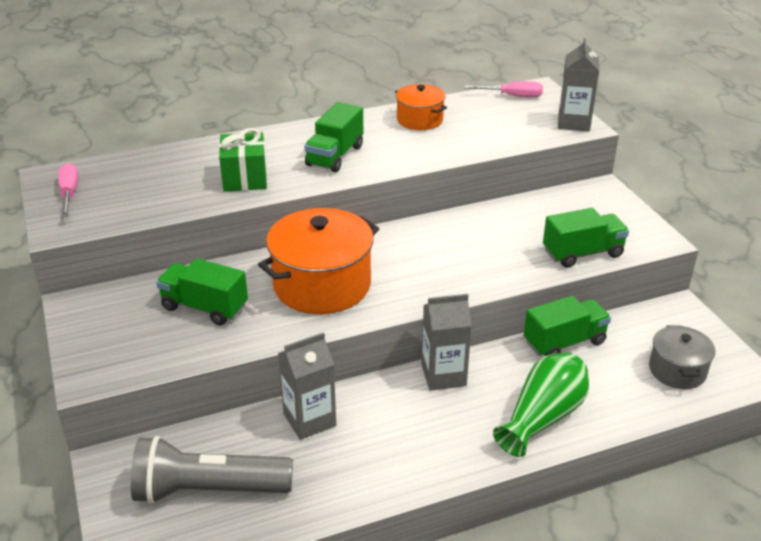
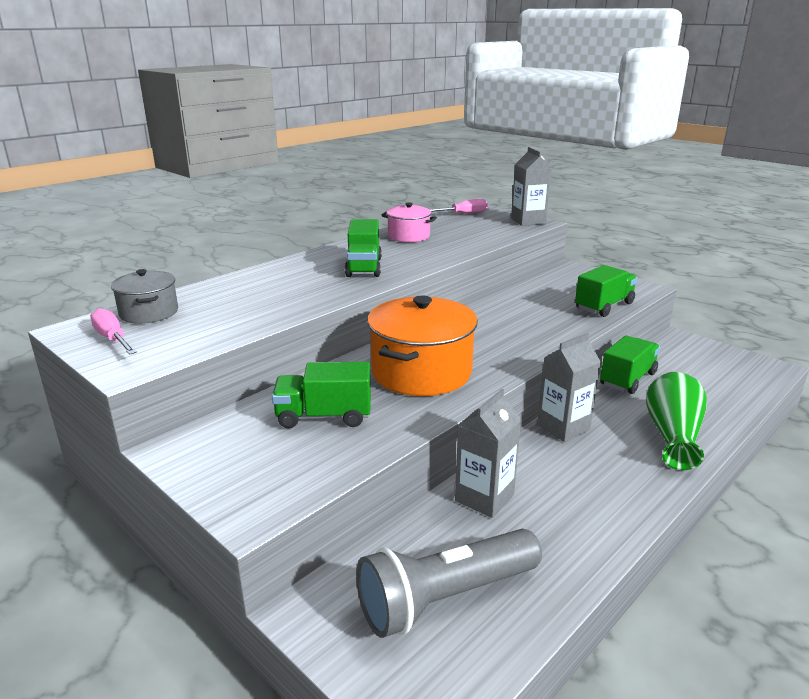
camera: 25 degrees left, 10 degrees down
green gift [219,128,267,192] -> none
orange pot [395,84,447,130] -> pink pot [382,203,437,242]
grey pot [649,325,715,389] -> grey pot moved to [111,269,178,324]

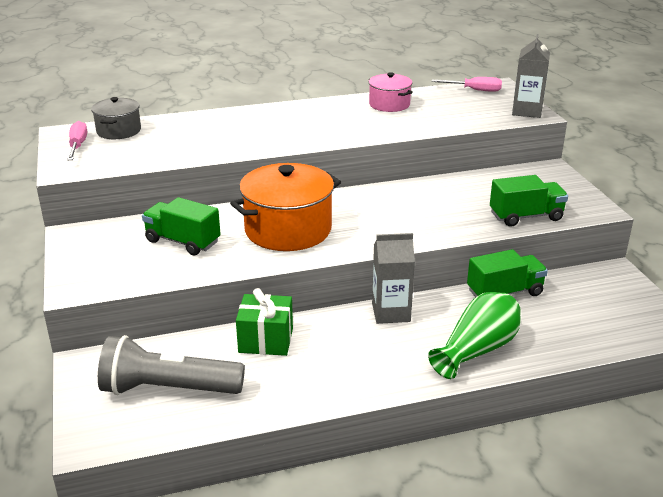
camera: 30 degrees right, 5 degrees up
green truck [345,219,382,277] -> none
grey carton [455,389,521,518] -> green gift [236,288,293,356]

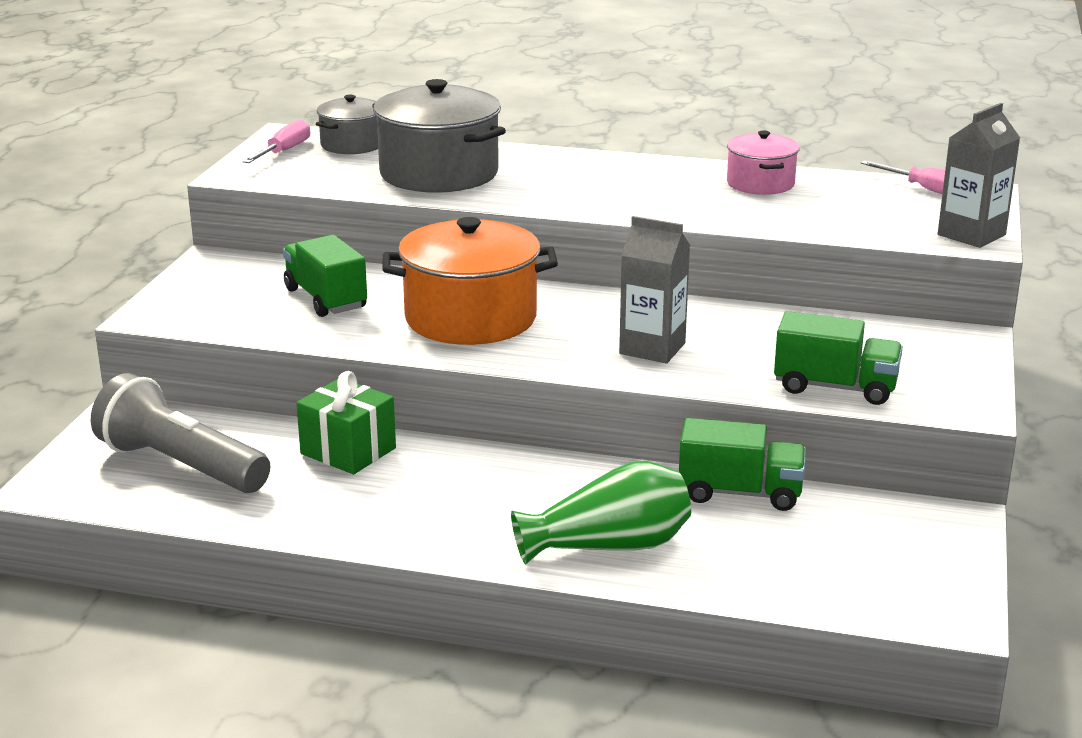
camera: 30 degrees right, 5 degrees down
grey carton [372,233,415,324] -> grey carton moved to [619,216,690,363]
none -> grey pot [372,79,506,193]

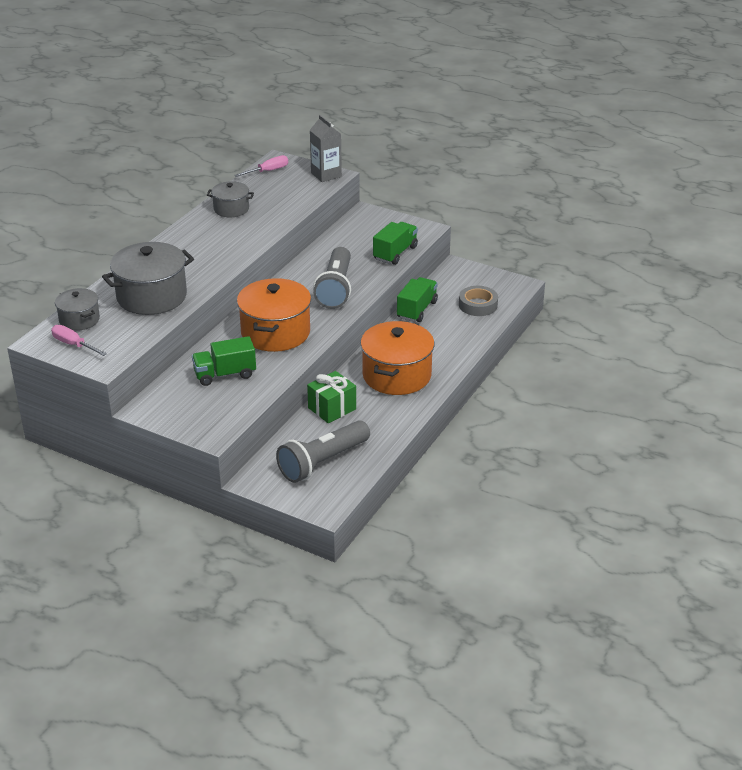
camera: 75 degrees left, 10 degrees up
green vase [511,460,691,565] -> none
grey carton [619,216,690,363] -> grey flashlight [313,247,351,309]
pink pot [727,131,800,195] -> grey pot [207,181,254,217]
none -> orange pot [360,321,434,395]
none -> grey tape [459,286,498,316]

